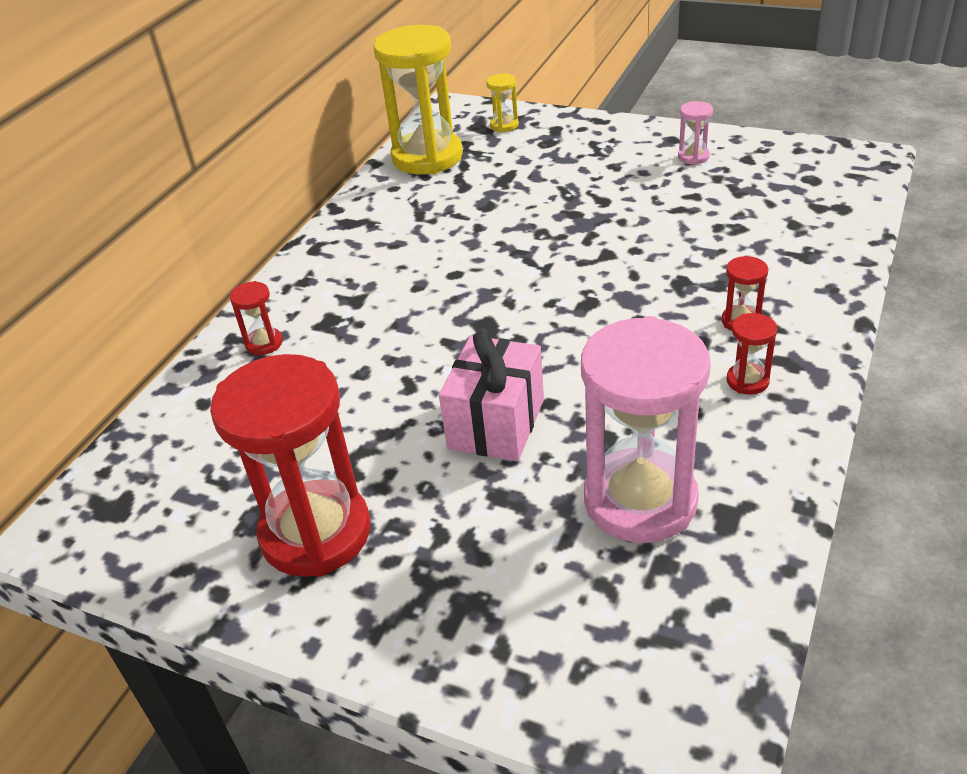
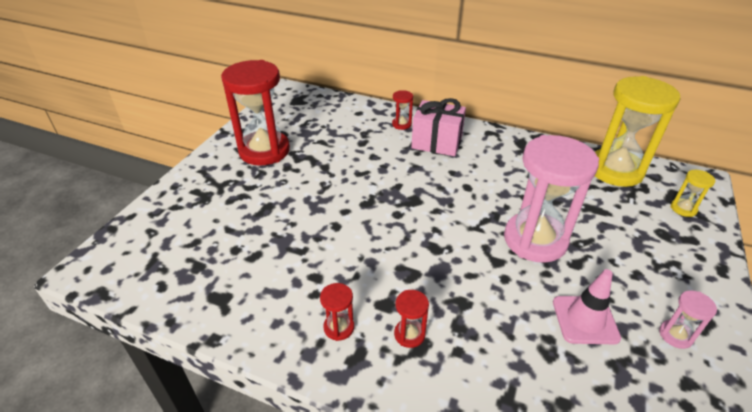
camera: 85 degrees right, 0 degrees up
pink gift [439,330,544,461] -> pink gift moved to [411,98,466,156]
pink hourglass [581,316,711,543] -> pink hourglass moved to [504,135,599,263]
none -> pink traffic cone [553,269,621,344]

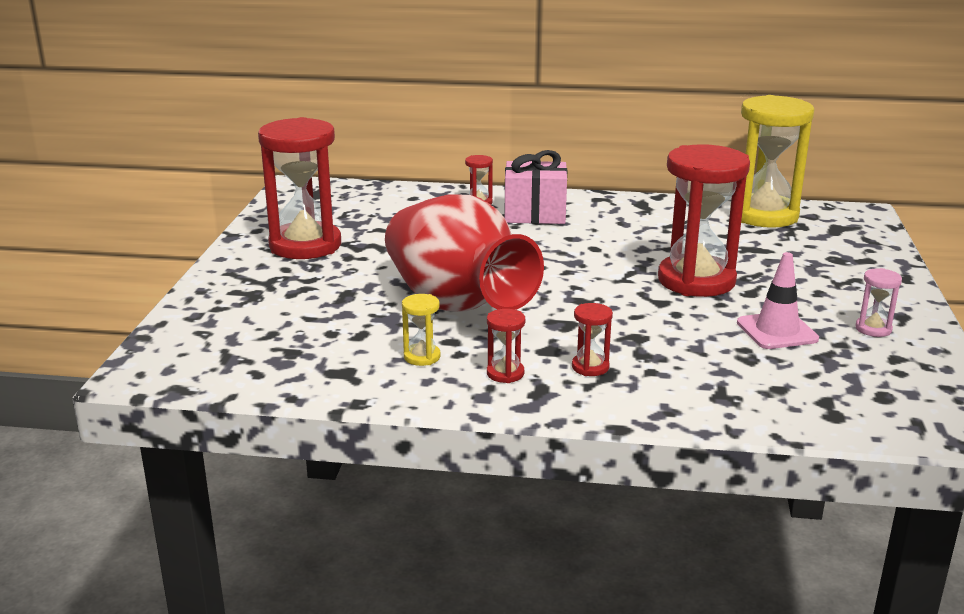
camera: 15 degrees left, 15 degrees down
pink hourglass [504,135,599,263] -> red hourglass [658,144,750,297]
yellow hourglass [671,170,715,217] -> yellow hourglass moved to [402,294,441,366]
none -> red vase [385,194,544,312]

